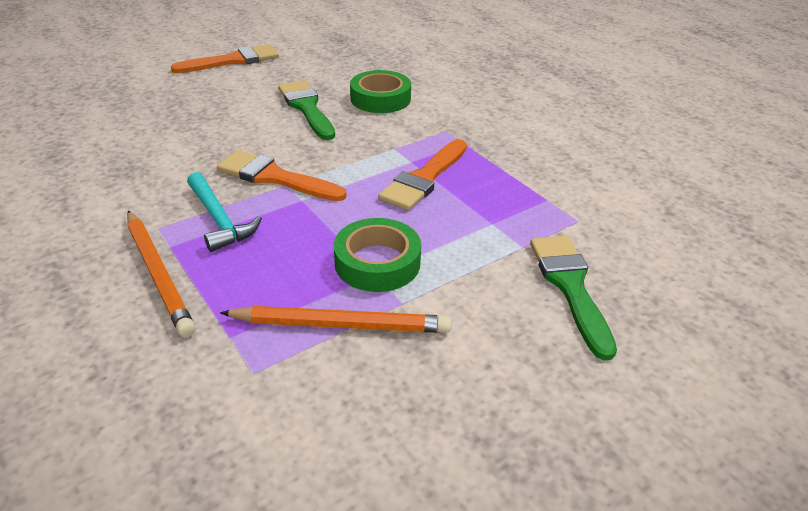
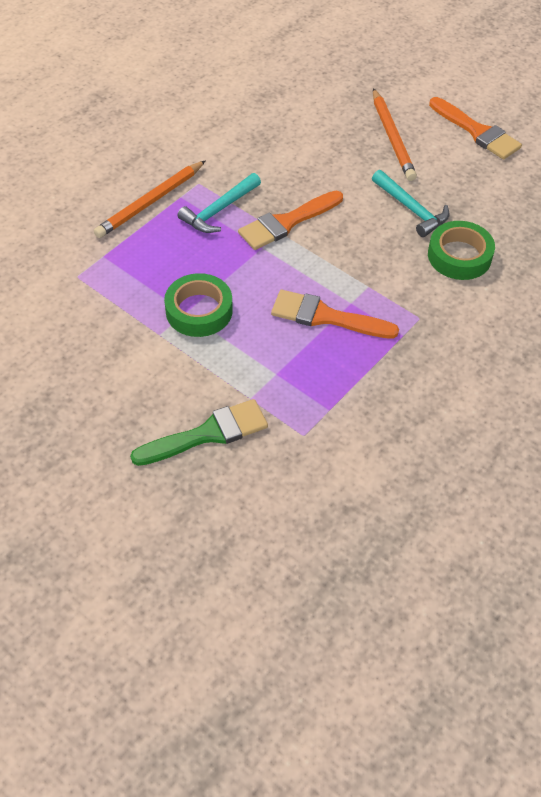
camera: 75 degrees right, 15 degrees up
orange brush [217,150,347,201] -> orange brush turned 135 degrees counterclockwise [238,191,343,250]
orange pencil [220,306,452,333] -> orange pencil moved to [373,88,417,181]
green brush [278,80,335,140] -> turquoise hammer [372,170,449,237]

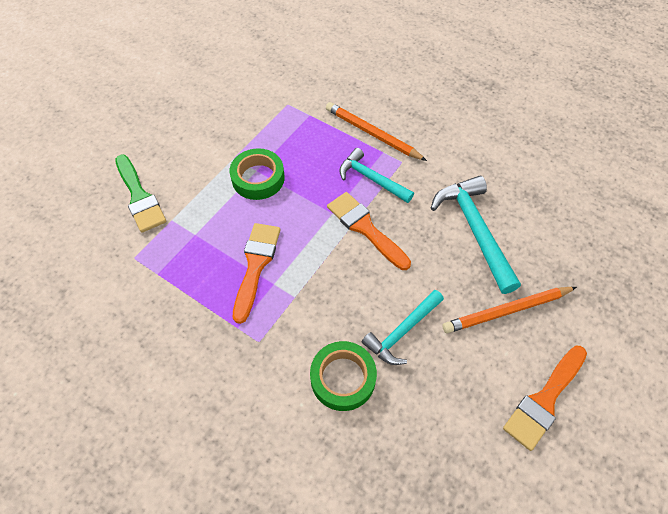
camera: 85 degrees right, 5 degrees up
none -> turquoise hammer [431,176,521,294]

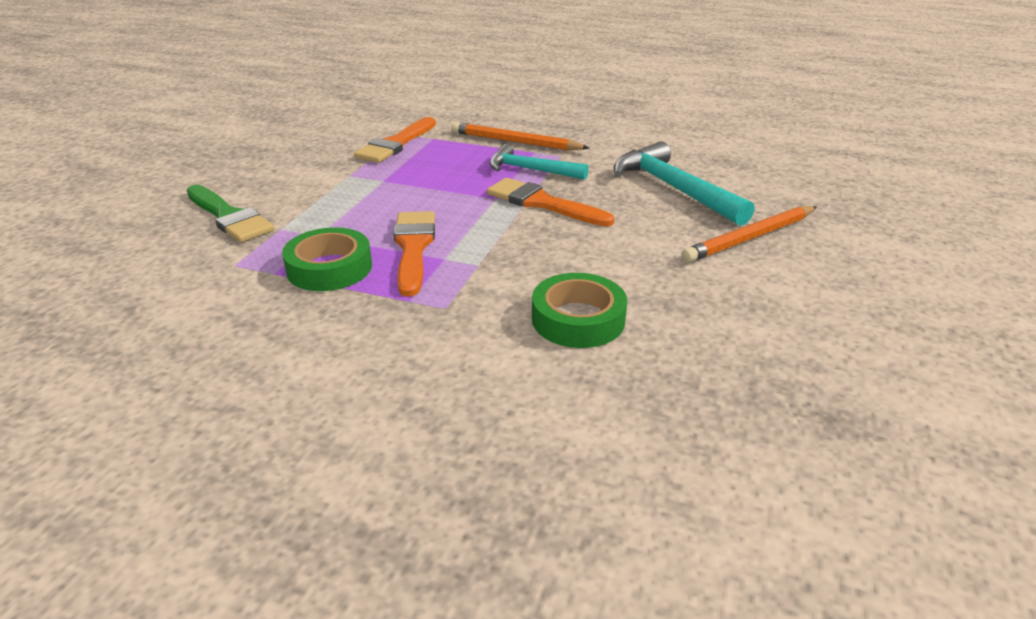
camera: 15 degrees left, 25 degrees down
green tape [230,148,285,200] -> green tape moved to [282,227,372,291]
turquoise hammer [362,290,444,365] -> none
orange brush [503,346,587,451] -> orange brush moved to [354,117,436,163]

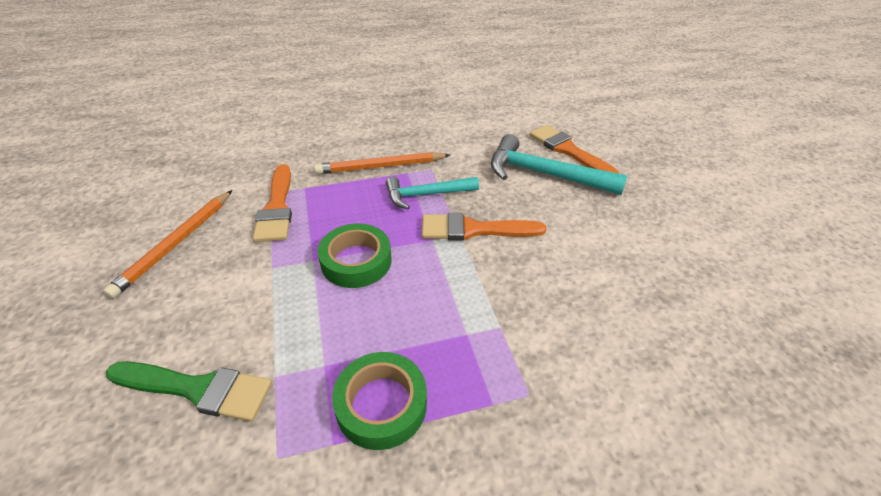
camera: 35 degrees left, 10 degrees up
orange brush [393,211,435,297] -> orange brush moved to [530,125,619,174]
green tape [532,273,627,348] -> green tape moved to [318,223,391,288]
orange pencil [681,206,817,263] -> orange pencil moved to [103,190,232,299]

